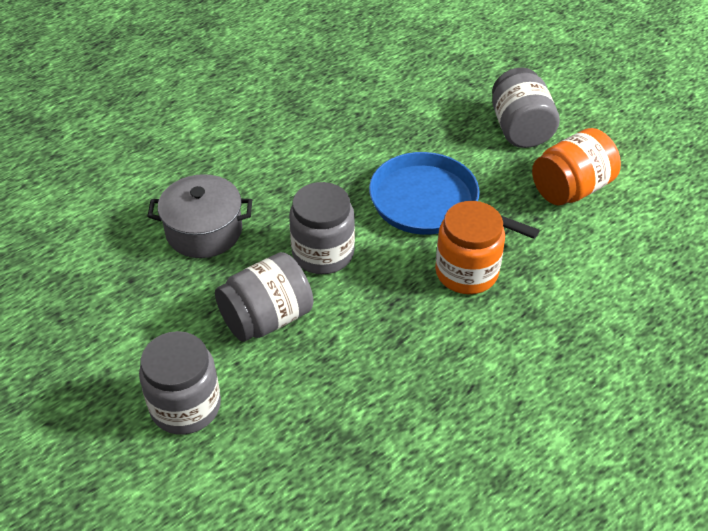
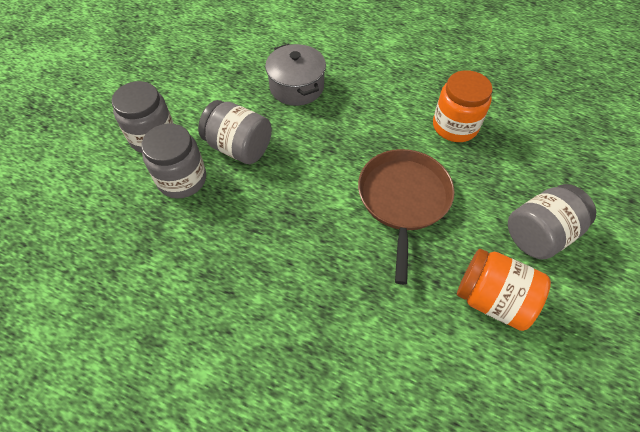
camera: 65 degrees right, 10 degrees up
grey jar [289,182,355,274] -> grey jar moved to [141,123,206,199]
blue pan [369,152,540,239] -> brown pan [358,149,455,285]
orange jar [435,201,505,294] -> orange jar moved to [433,70,493,142]

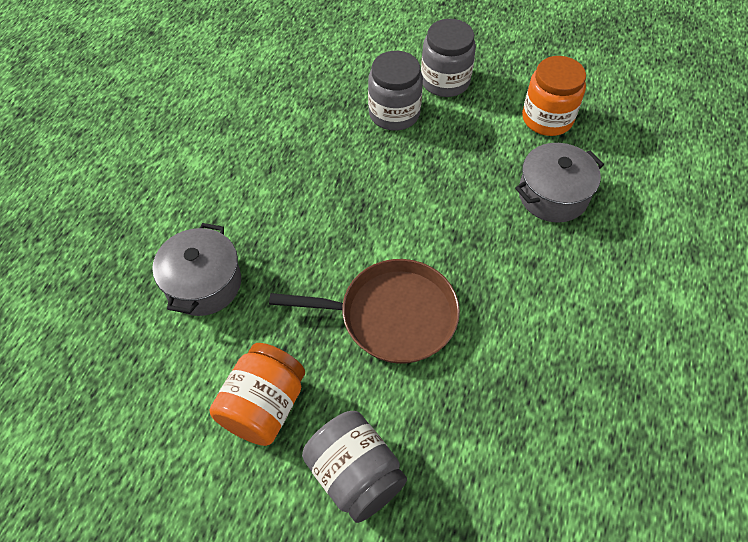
camera: 85 degrees right, 0 degrees up
grey jar [198,100,272,164] -> none
orange jar [433,70,493,142] -> orange jar moved to [522,56,586,136]
none -> grey pot [152,223,241,316]

